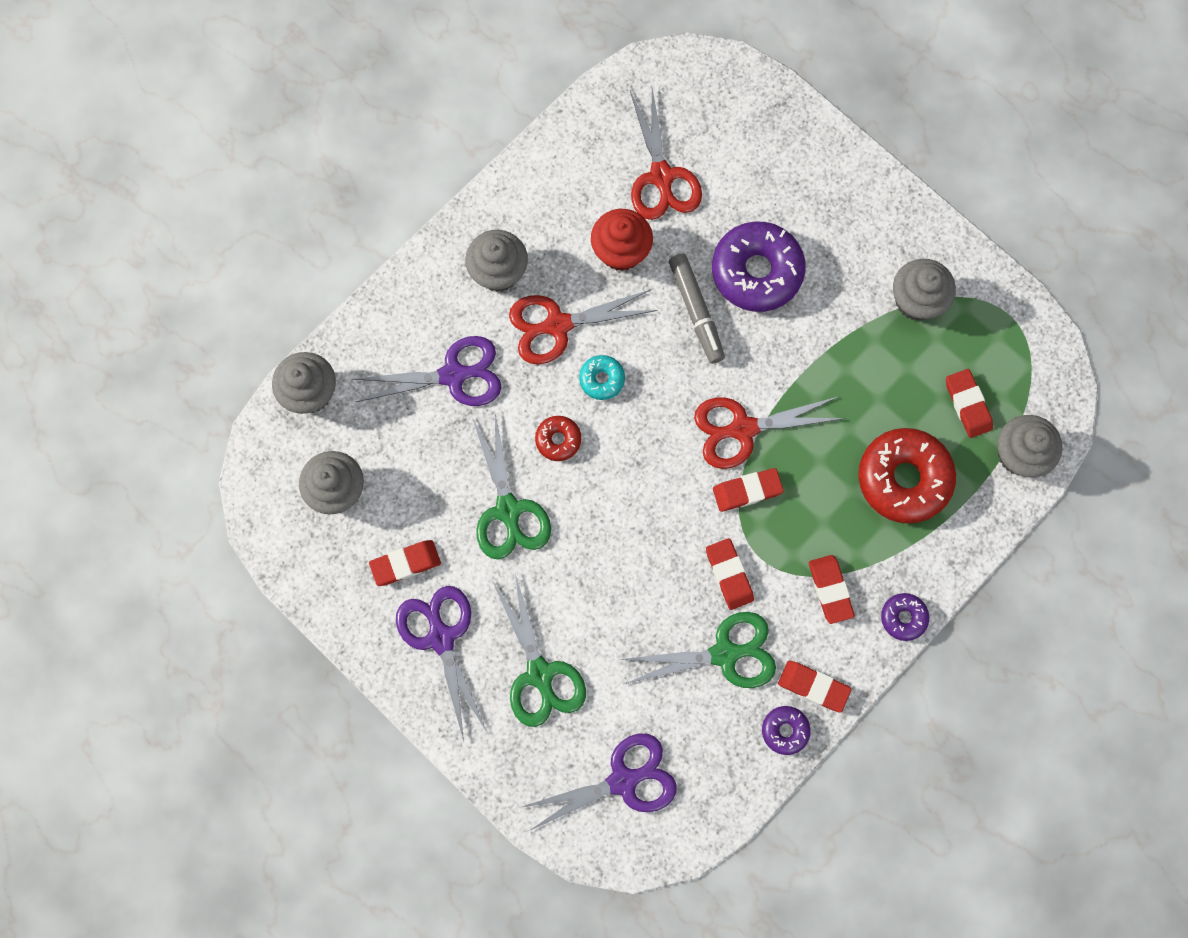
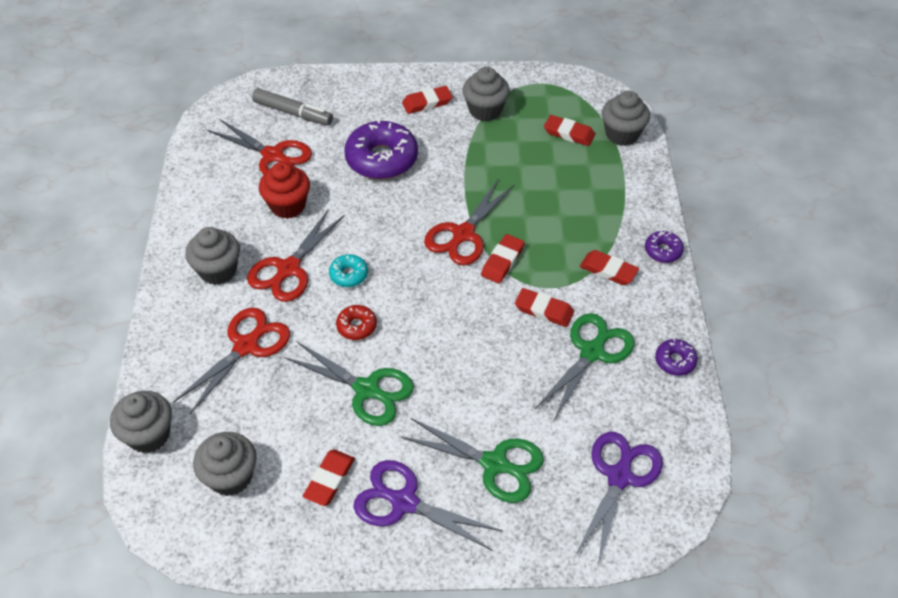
camera: 45 degrees left, 25 degrees down
purple scissors [353,336,501,406] -> red scissors [173,308,290,414]
grey marker [669,253,725,364] -> grey marker moved to [252,88,333,125]
red eraser [778,661,852,713] -> red eraser moved to [402,86,453,114]
red donut [858,428,956,524] -> none

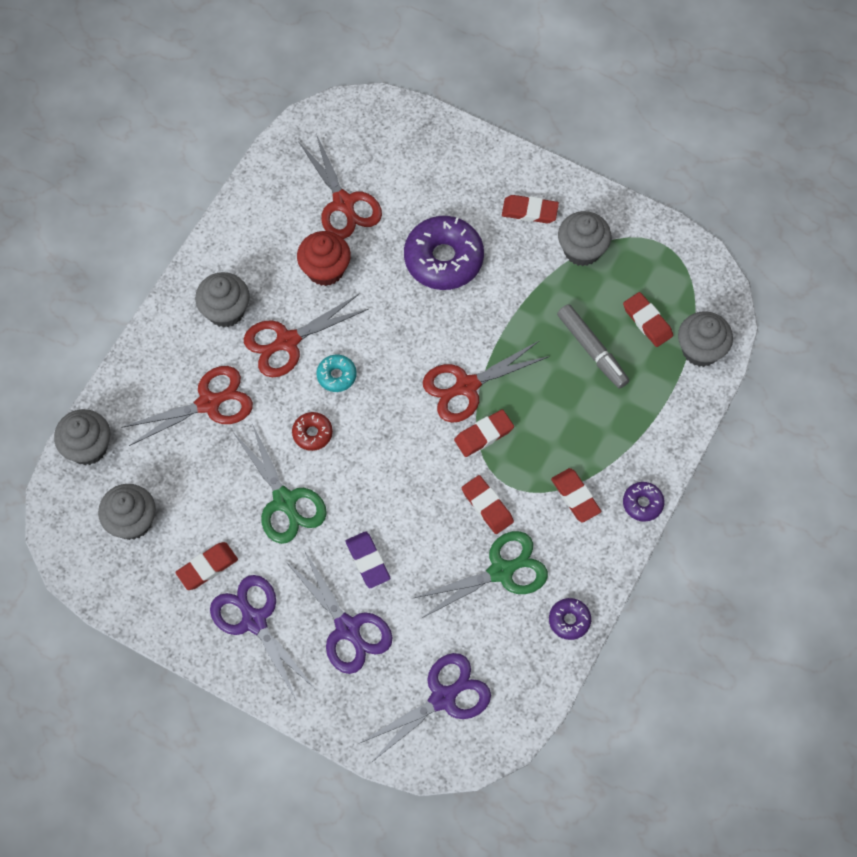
camera: 30 degrees right, 15 degrees up
grey marker [252,88,333,125] -> grey marker moved to [557,304,629,389]
green scissors [401,418,544,503] -> purple scissors [286,550,393,674]
none -> purple eraser [346,531,390,588]

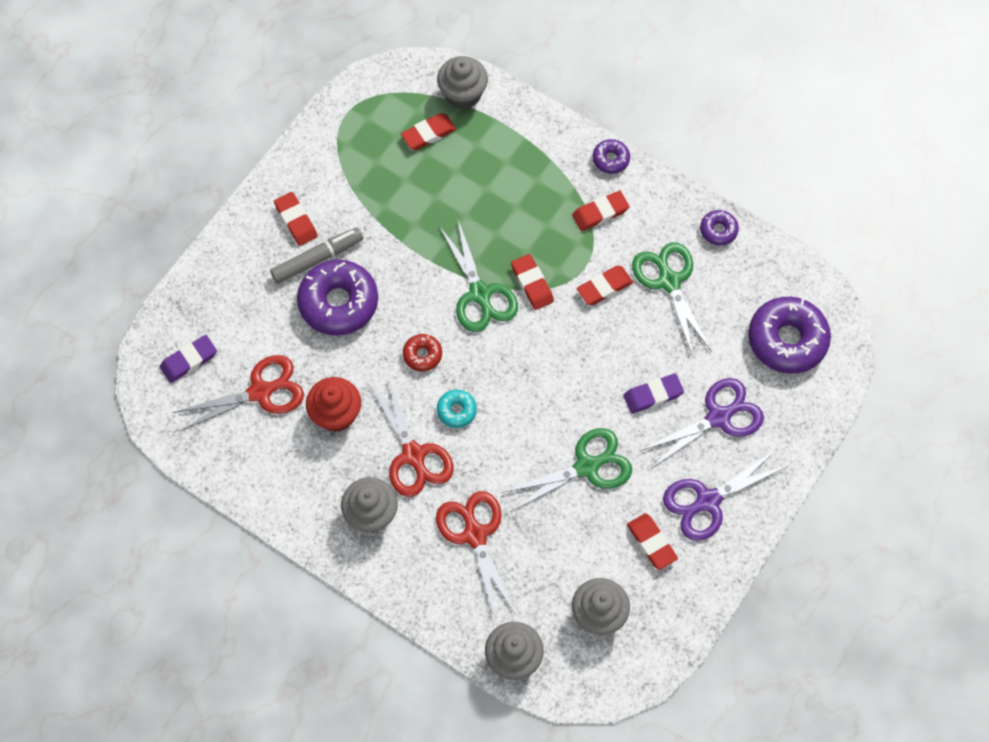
camera: 85 degrees left, 0 degrees up
red donut [292,412,333,451] -> red donut moved to [403,334,442,371]
purple scissors [358,653,491,763] -> purple donut [748,297,831,374]
red scissors [423,340,550,423] -> green scissors [439,220,518,332]
red eraser [502,195,559,223] -> red eraser turned 45 degrees counterclockwise [274,192,318,246]
grey marker [557,304,629,389] -> grey marker moved to [270,228,363,284]
grey cupcake [558,211,611,266] -> none
none -> purple eraser [160,335,217,383]

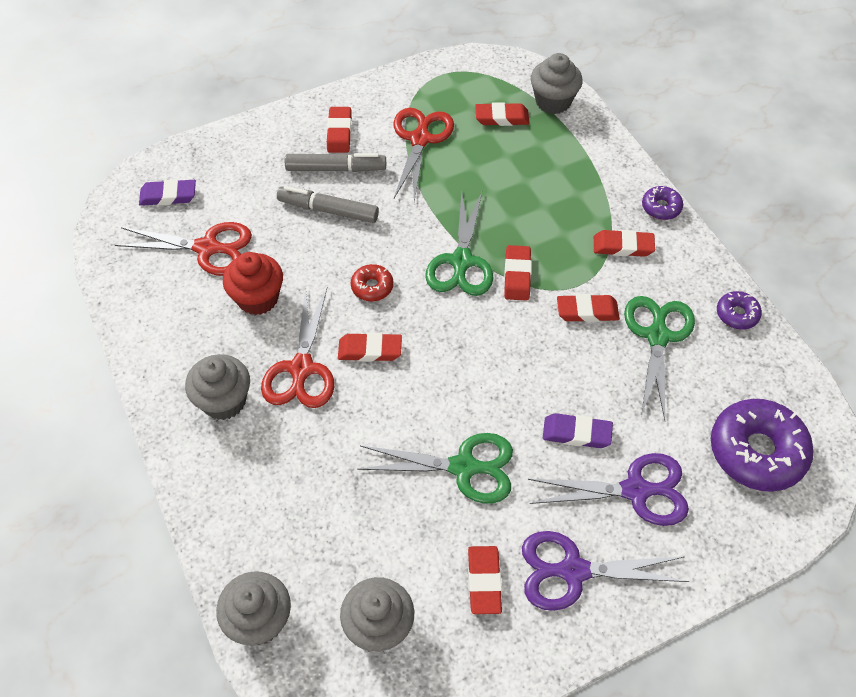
camera: 30 degrees right, 10 degrees down
purple donut [297,260,378,336] -> grey marker [277,186,379,223]
red scissors [436,491,516,621] -> red scissors moved to [394,108,454,202]
turquoise donut [437,390,477,428] -> red eraser [338,333,402,362]

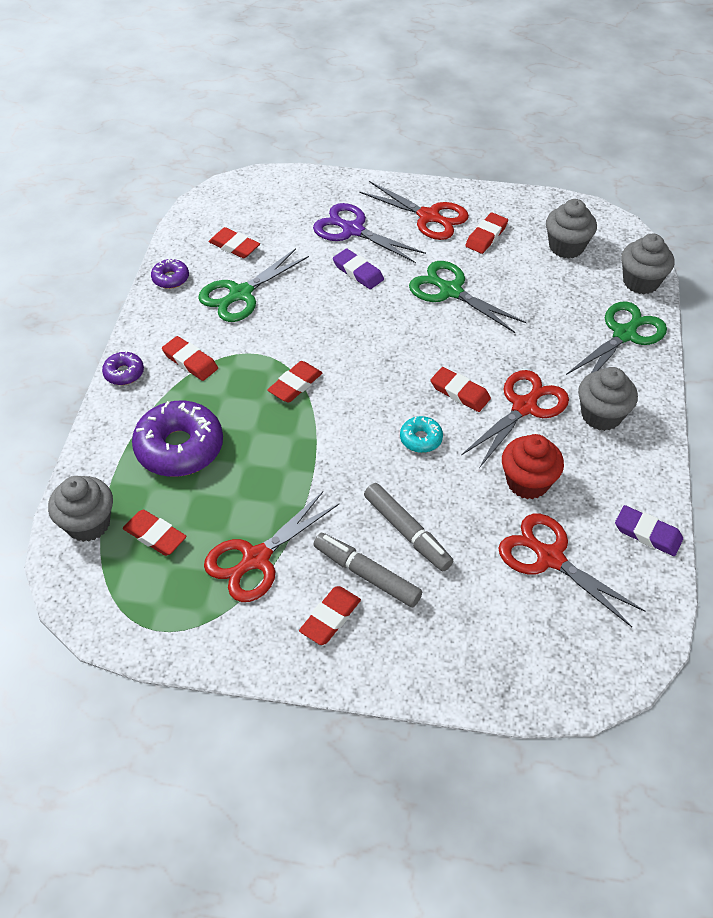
camera: 145 degrees left, 5 degrees down
purple eraser [139,179,196,206] -> purple eraser moved to [615,505,683,556]
red donut [351,264,393,301] -> turquoise donut [400,416,443,453]
green scissors [425,192,493,296] -> green scissors moved to [566,301,667,375]
purple scissors [522,531,690,611] -> red scissors [359,181,469,240]
red eraser [557,294,620,322] -> red eraser moved to [209,227,260,258]
purple donut [711,399,814,492] -> purple donut moved to [132,401,223,477]

